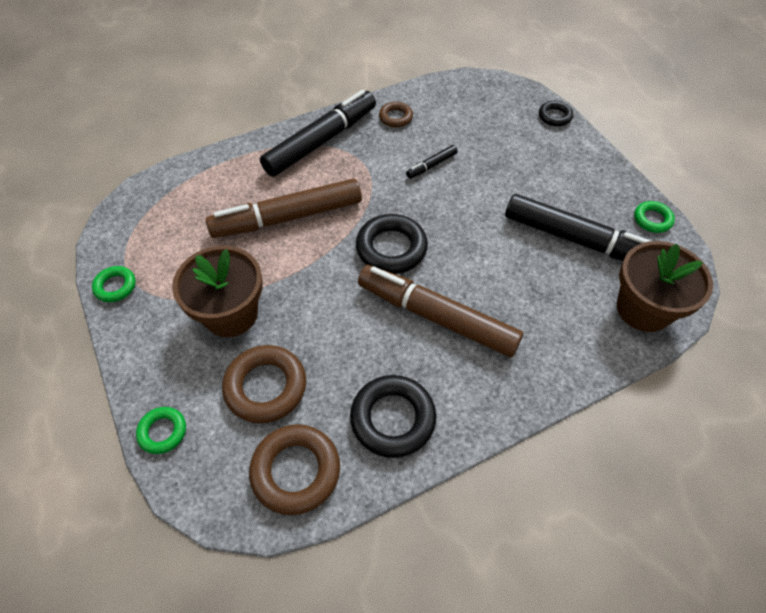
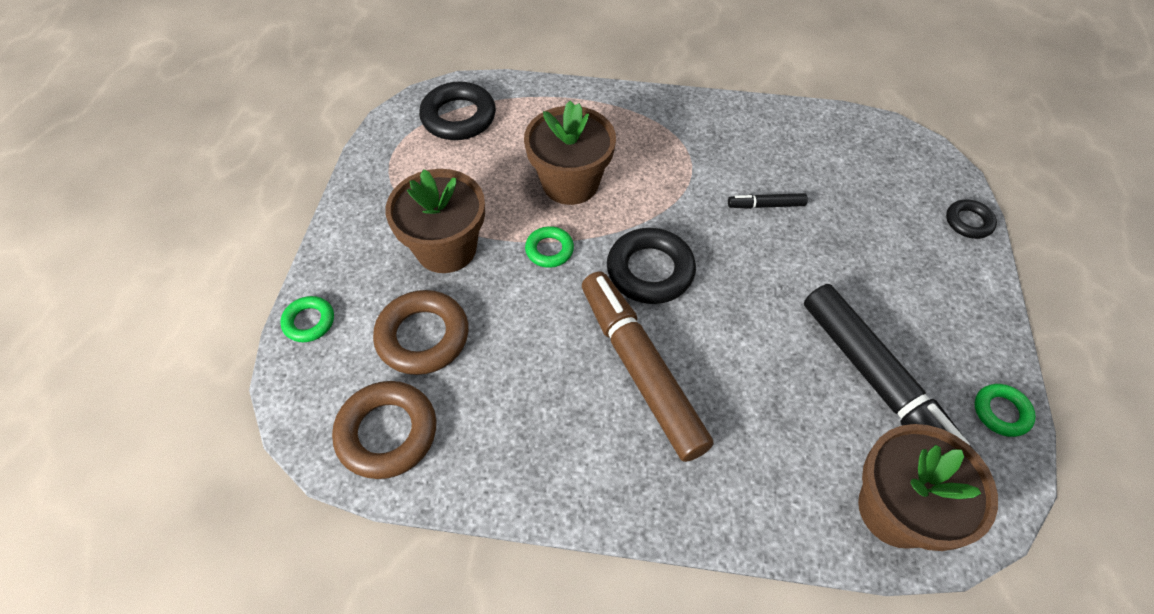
camera: 35 degrees right, 0 degrees up
green ring [92,266,136,302] -> green ring moved to [525,226,574,268]
brown marker [206,178,362,238] -> brown flower pot [524,101,616,205]
black marker [260,90,376,177] -> none
black ring [350,375,436,458] -> black ring moved to [419,82,496,140]
brown ring [379,102,413,127] -> none

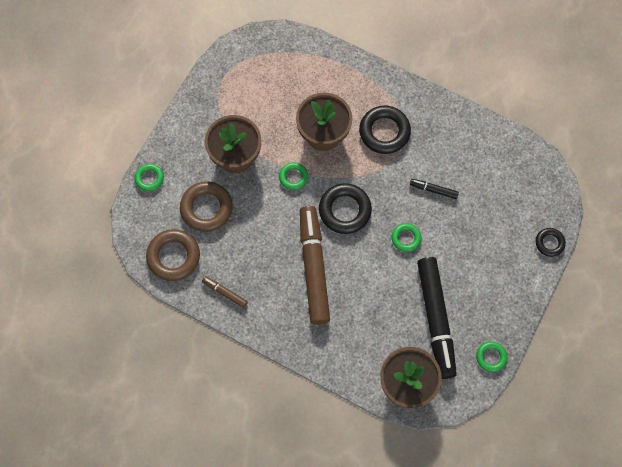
camera: 20 degrees right, 15 degrees up
black ring [419,82,496,140] -> black ring moved to [359,106,411,154]
none -> brown marker [202,276,248,308]
none -> green ring [392,223,422,252]

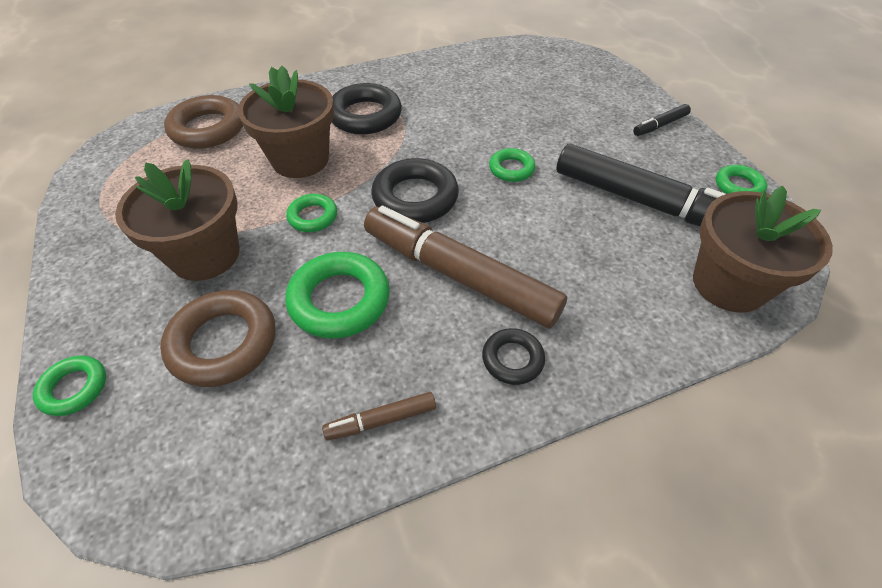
camera: 50 degrees left, 20 degrees down
brown ring [146,229,200,281] -> brown ring moved to [164,95,243,149]
black marker [410,179,459,199] -> black marker moved to [633,104,691,136]
black ring [536,228,566,257] -> black ring moved to [482,328,545,385]
none -> green ring [285,252,390,339]

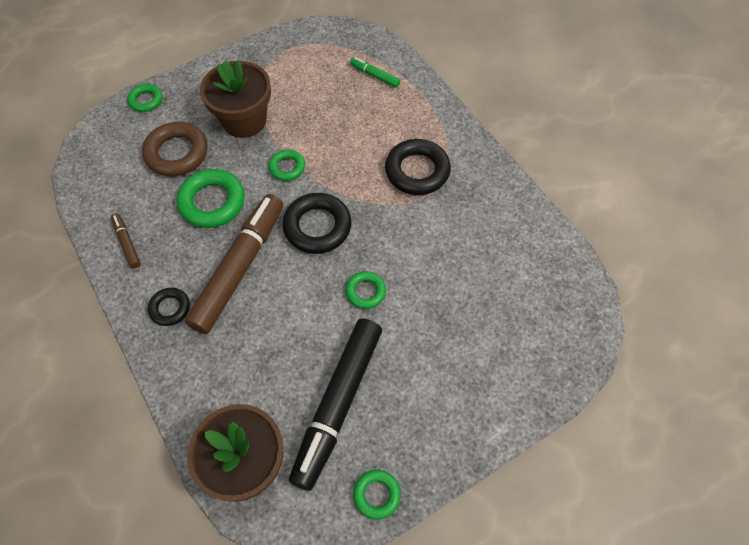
camera: 80 degrees right, 10 degrees up
brown ring [164,95,243,149] -> green marker [350,57,400,88]
brown flower pot [238,66,334,178] -> none
black marker [633,104,691,136] -> none

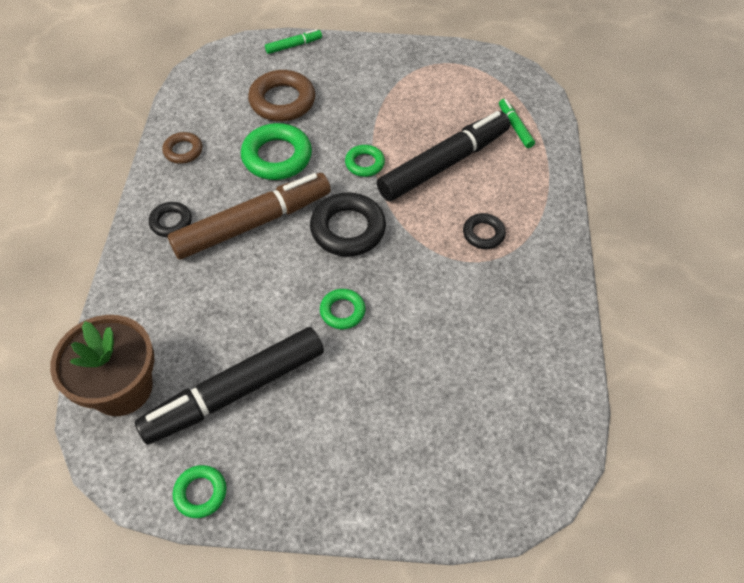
camera: 35 degrees right, 5 degrees down
brown marker [111,214,141,269] -> brown ring [162,132,202,164]
green ring [127,84,162,112] -> green marker [265,29,322,54]
brown flower pot [200,60,271,138] -> none
black ring [385,139,451,195] -> black ring [463,213,506,249], size x0.56
none -> black marker [377,111,510,202]

